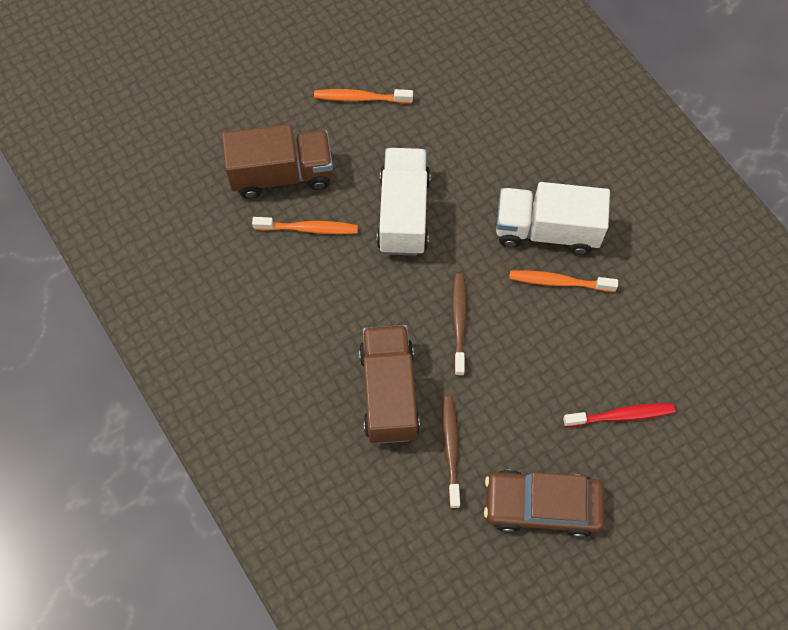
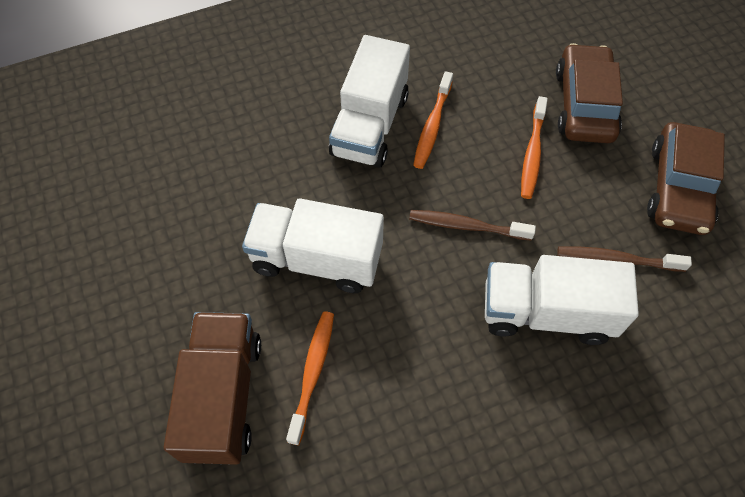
camera: 80 degrees left, 5 degrees down
orange toothbrush [314,89,413,103] -> orange toothbrush moved to [521,96,548,199]
brown truck [359,325,420,443] -> white truck [485,255,639,345]
red toothbrush [563,403,675,427] -> brown car [556,43,623,143]

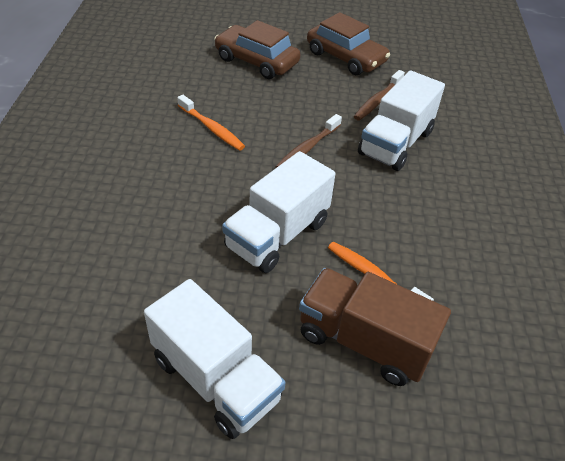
camera: 65 degrees left, 15 degrees down
white truck [329,35,410,167] -> white truck moved to [144,279,286,439]
orange toothbrush [521,96,548,199] -> none

